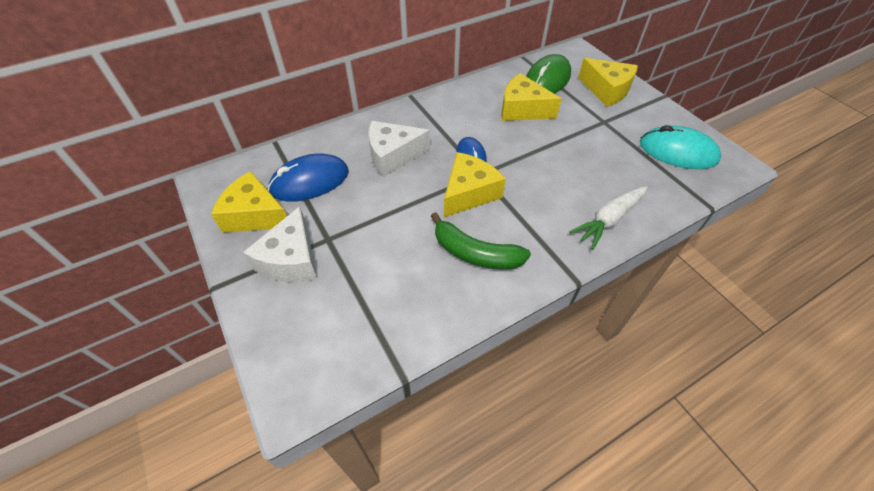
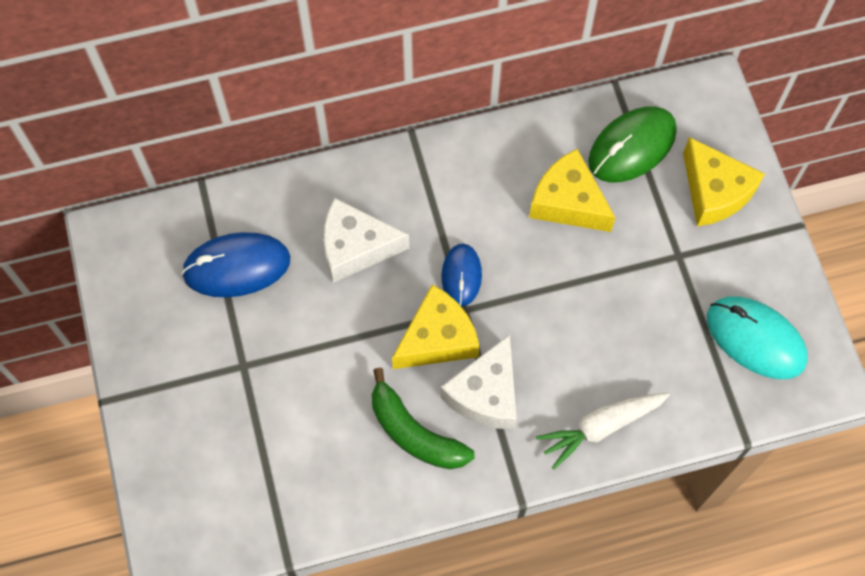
camera: 15 degrees right, 15 degrees up
yellow cheese [211,171,287,233] -> none
white cheese [243,206,317,282] -> white cheese moved to [441,334,517,429]

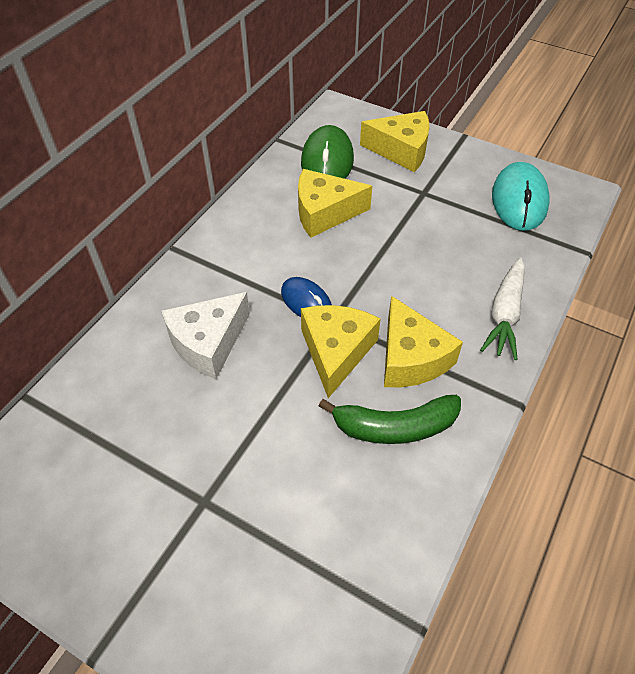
camera: 45 degrees left, 15 degrees down
blue mouse [181,232,290,297] -> none
white cheese [441,334,517,429] -> yellow cheese [384,296,463,387]
turquoise mouse [707,296,808,379] -> turquoise mouse turned 75 degrees counterclockwise [492,162,550,231]

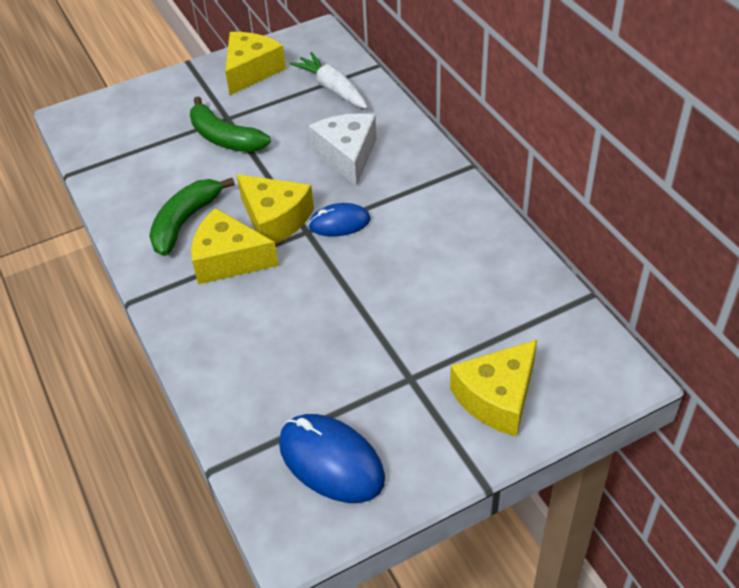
camera: 125 degrees right, 5 degrees down
yellow cheese [298,169,372,238] -> yellow cheese moved to [225,32,286,95]
green mouse [301,125,354,179] -> none
white carrot [480,257,525,360] -> white carrot moved to [290,52,368,109]
turquoise mouse [492,162,550,231] -> blue mouse [279,414,385,503]
none -> green banana [190,96,271,152]

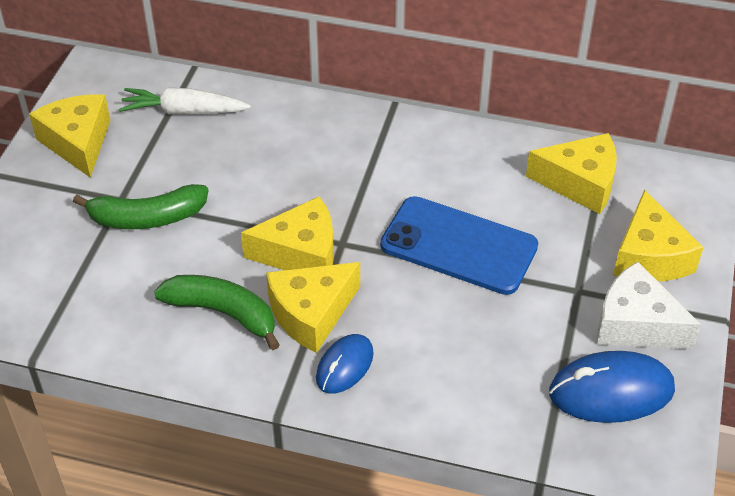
camera: 50 degrees left, 0 degrees up
green banana [149,178,235,256] -> green banana turned 135 degrees clockwise [154,275,280,350]
blue mouse [308,203,370,236] -> blue mouse moved to [316,334,374,394]
white cheese [309,113,377,186] -> white cheese moved to [597,261,701,349]
none -> blue phone [380,196,538,295]
none -> yellow cheese [526,133,617,214]

